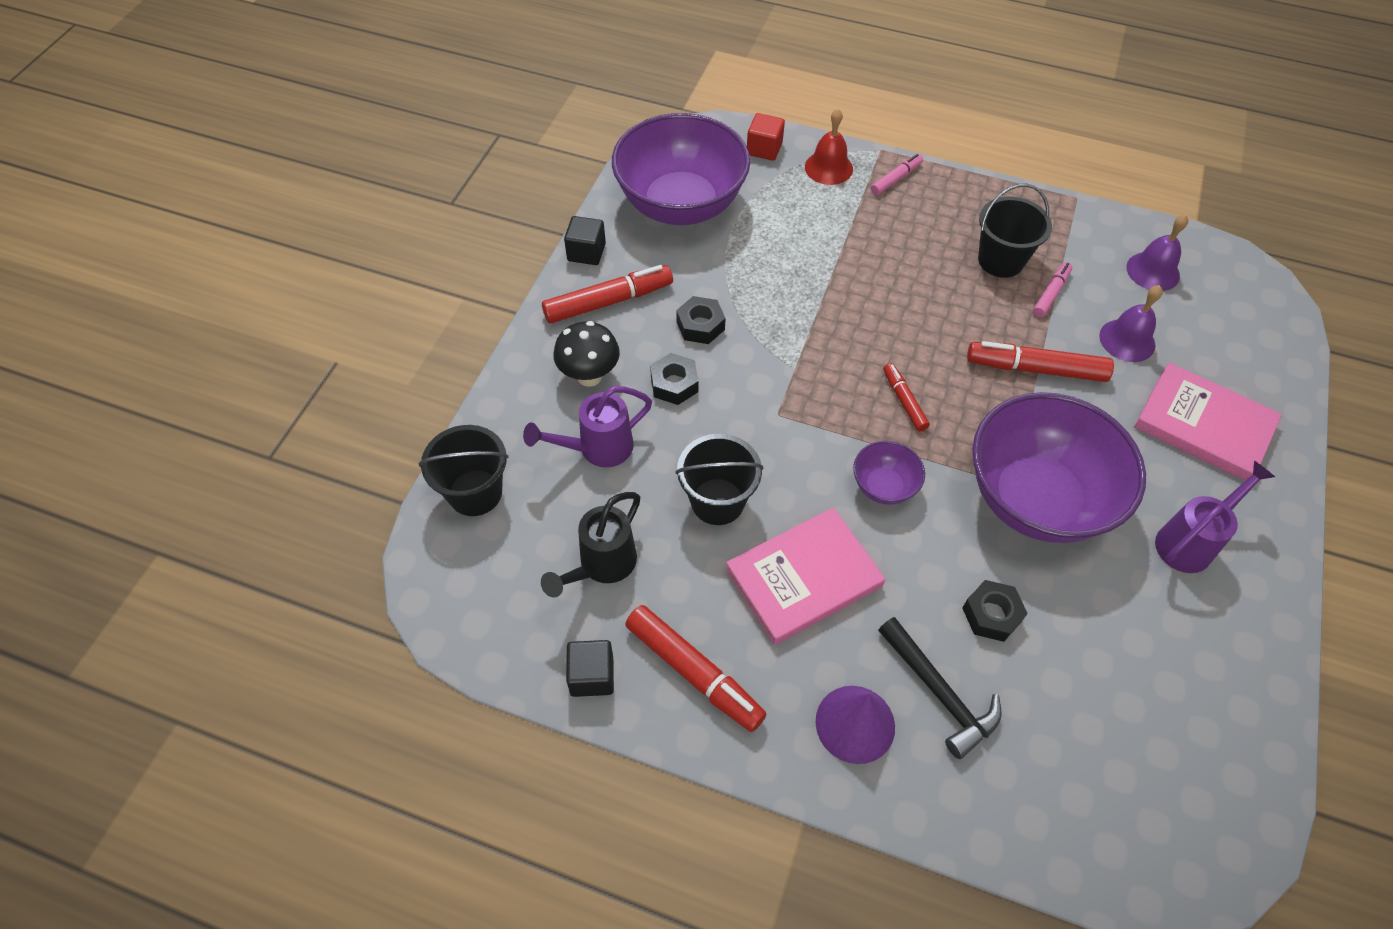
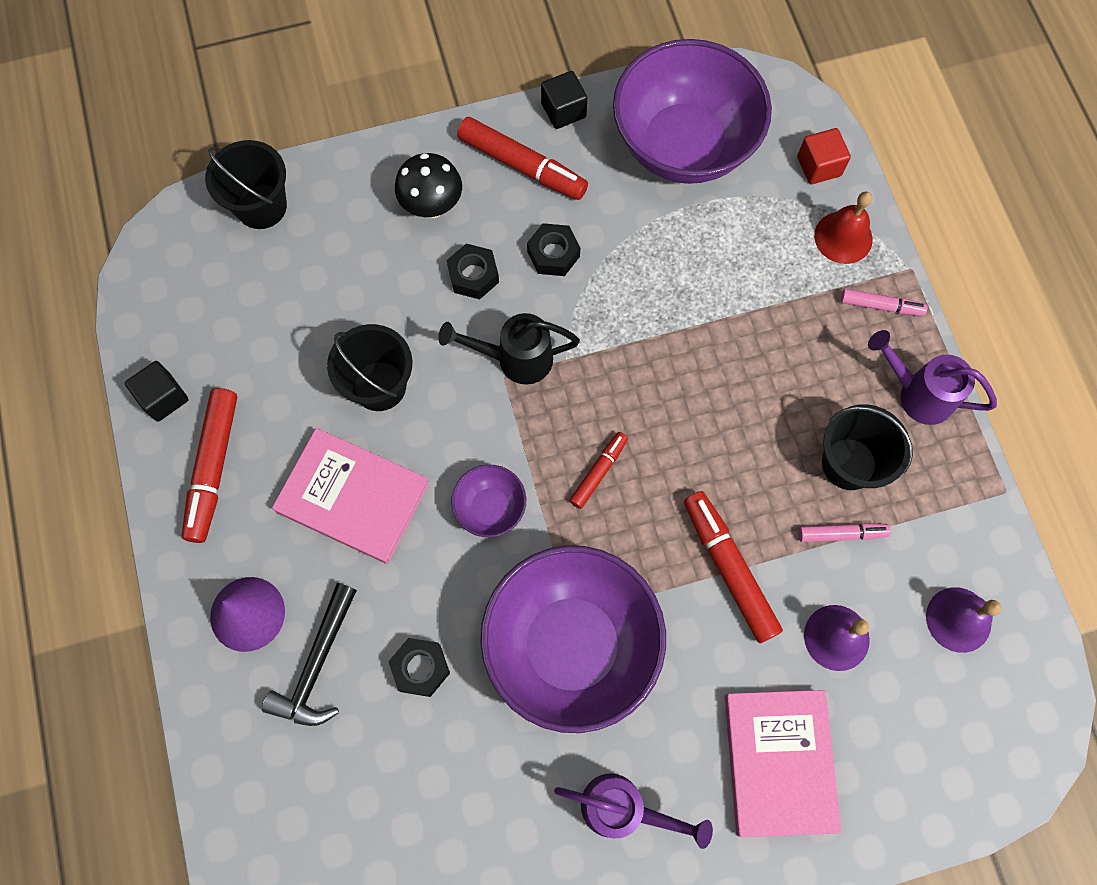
camera: 55 degrees right, 15 degrees up
purple watering can [523,386,652,467] -> purple watering can moved to [868,330,997,425]
black watering can [541,492,640,598] -> black watering can moved to [438,313,580,384]

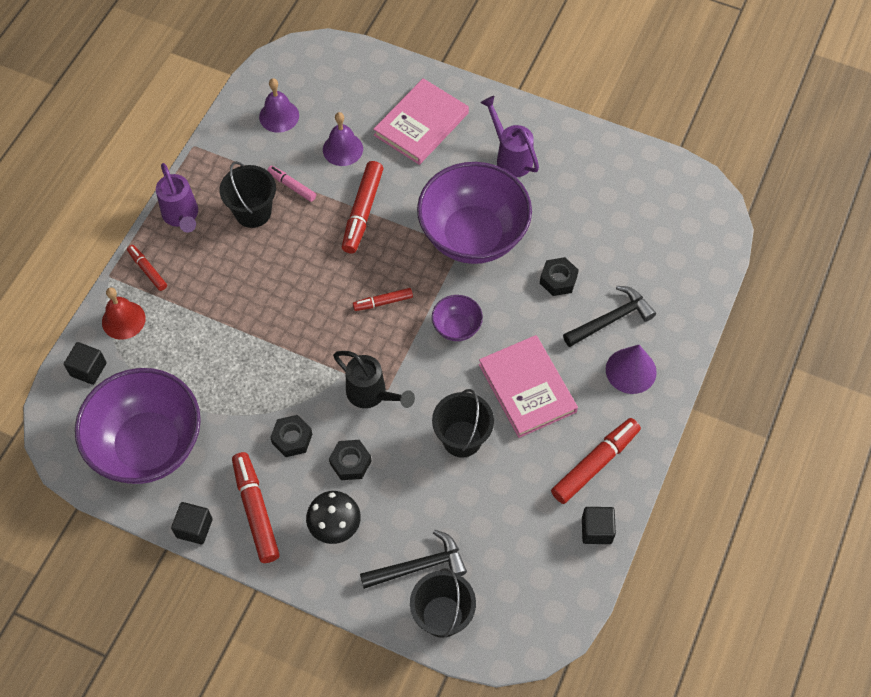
camera: 140 degrees left, 10 degrees down
red cube [797,128,851,185] -> black cube [64,342,106,385]
pink marker [841,289,927,316] -> red marker [127,245,167,291]
none -> black hammer [360,530,467,589]

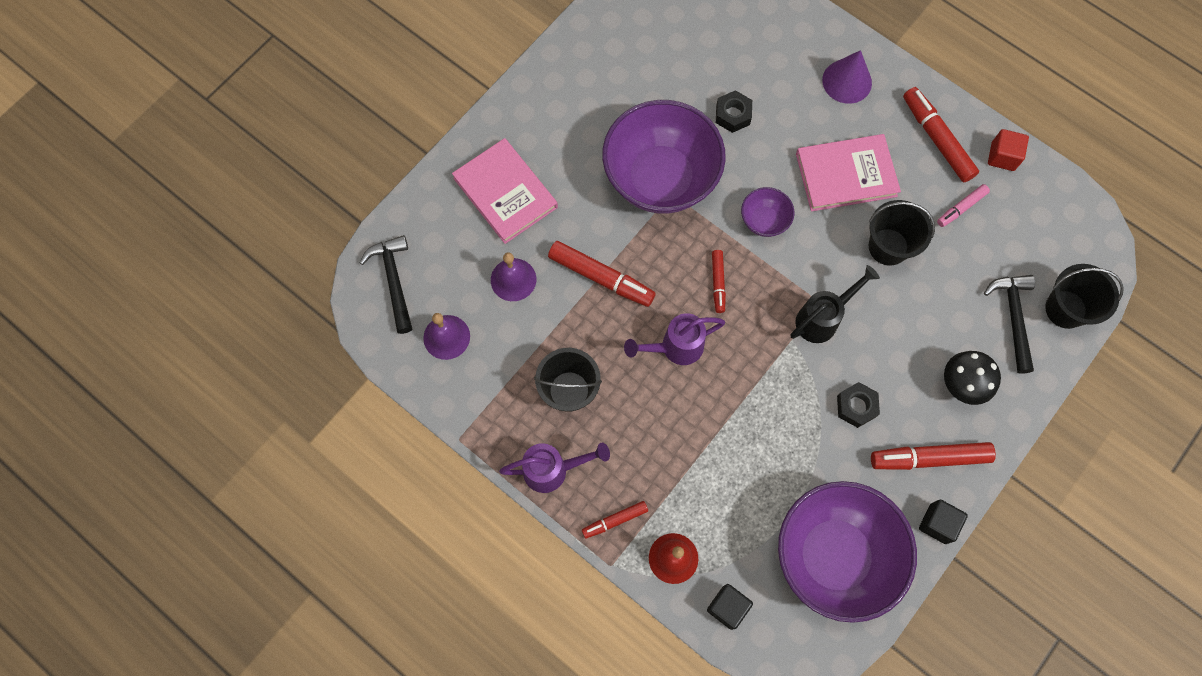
camera: 75 degrees left, 10 degrees up
pink marker [267,166,316,202] -> pink marker moved to [937,184,990,227]
black nut [329,440,371,480] -> none
purple watering can [480,96,539,177] -> purple watering can moved to [624,313,725,365]
black hammer [563,286,656,347] -> black hammer moved to [360,235,412,334]
black cube [582,507,616,544] -> red cube [988,129,1029,171]

